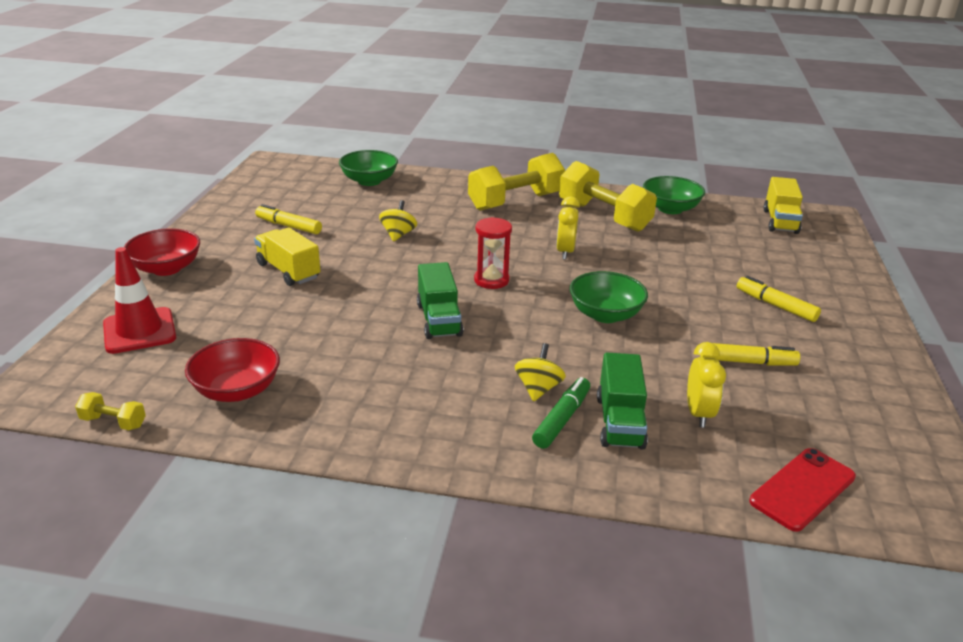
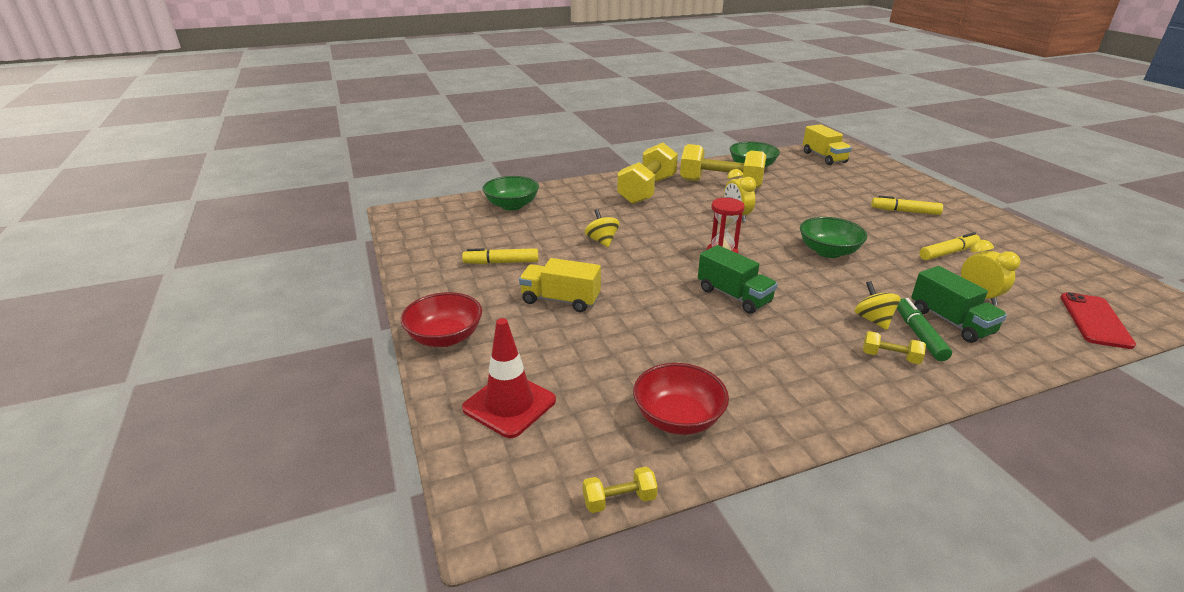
camera: 30 degrees left, 0 degrees up
none -> yellow dumbbell [863,331,926,364]

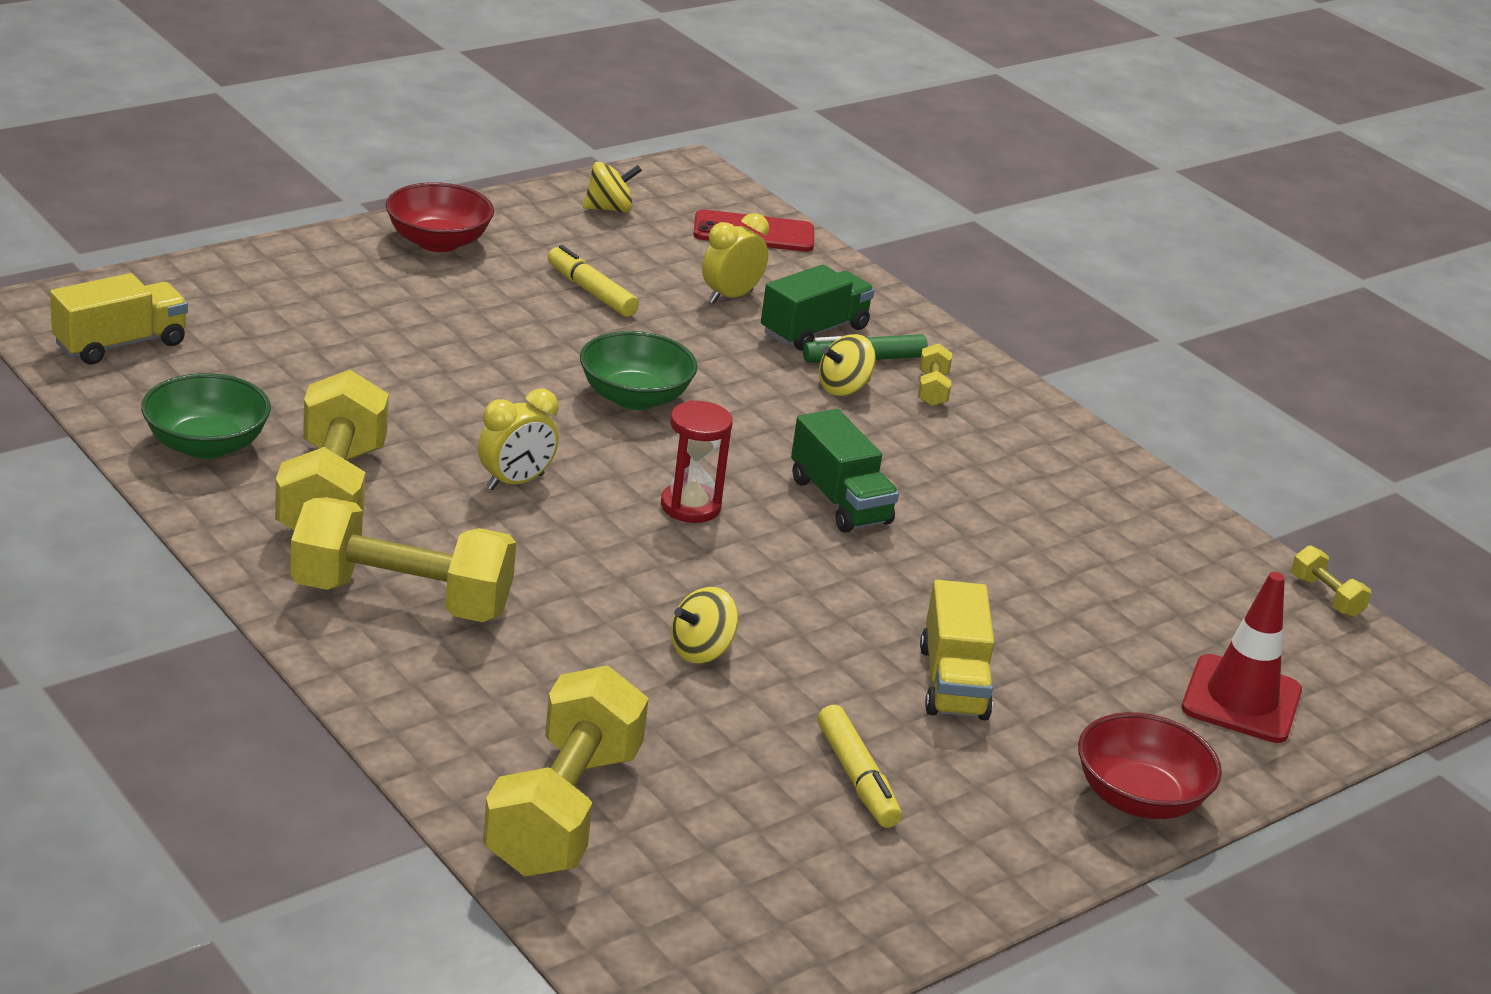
camera: 110 degrees left, 0 degrees up
green bowl [482,176,539,210] -> yellow dumbbell [483,665,649,876]
red bowl [633,363,729,435] -> red bowl moved to [386,182,494,252]
green truck [698,245,778,314] -> green truck turned 120 degrees clockwise [791,409,899,533]
yellow marker [871,195,943,215] -> none
none -> yellow spinning top [583,162,642,213]

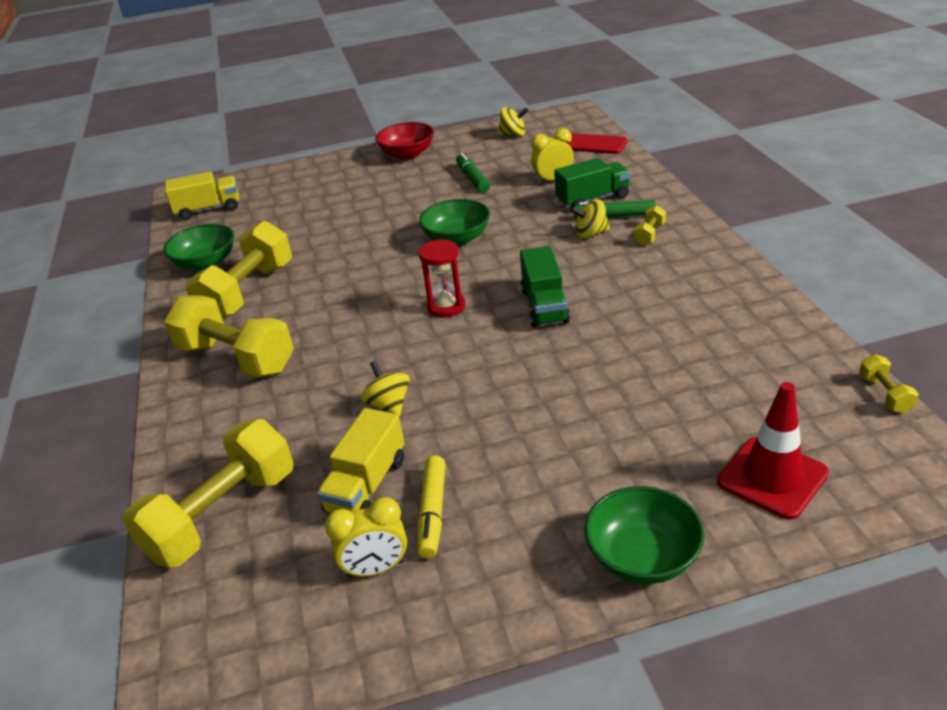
camera: 30 degrees right, 5 degrees up
yellow clock [478,389,559,490] -> yellow clock moved to [325,497,407,578]
yellow marker [548,245,639,317] -> green marker [456,153,490,192]
yellow spinning top [671,587,738,663] -> yellow spinning top turned 75 degrees clockwise [361,361,410,417]
yellow truck [920,580,994,720] -> yellow truck moved to [317,408,404,513]
red bowl [1078,712,1222,819] -> green bowl [584,486,704,584]

